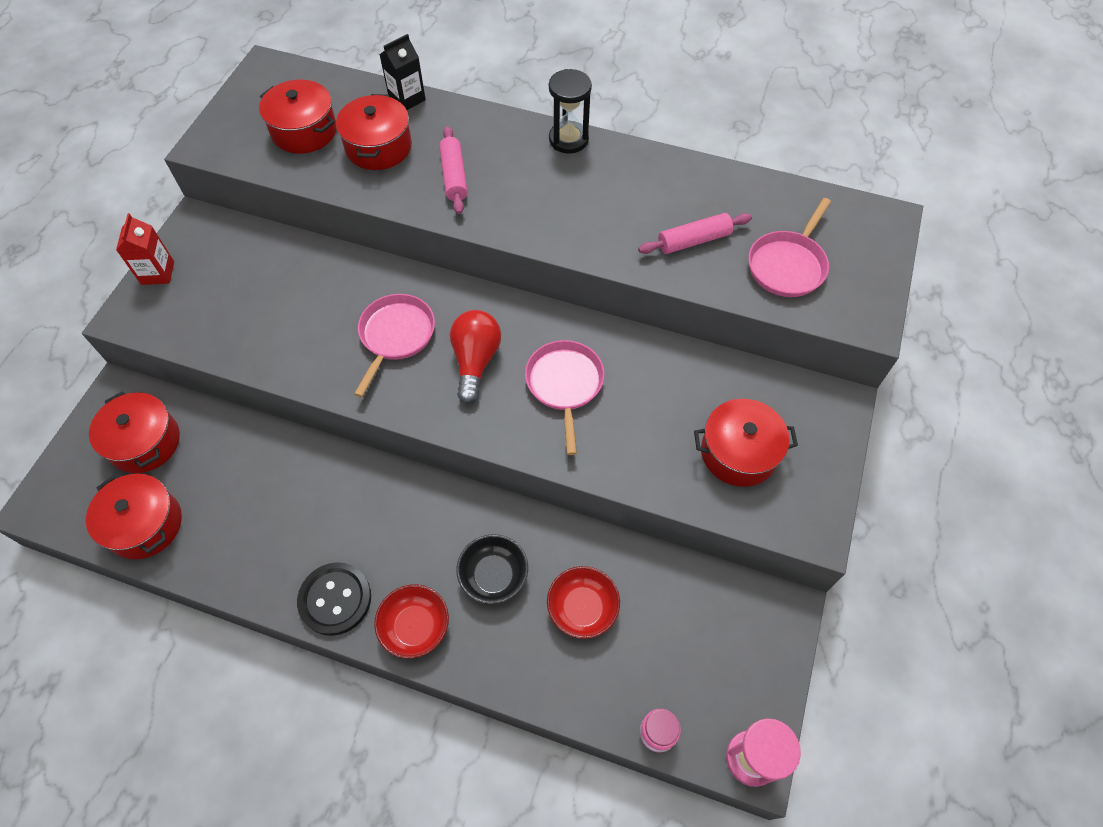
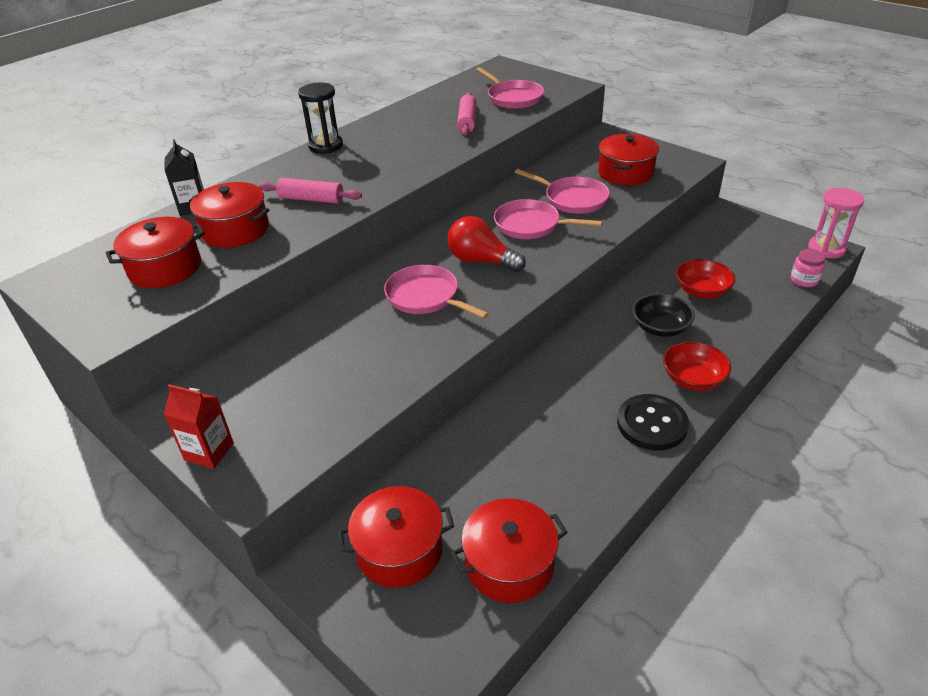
camera: 65 degrees left, 20 degrees down
none -> pink pan [515,169,610,214]

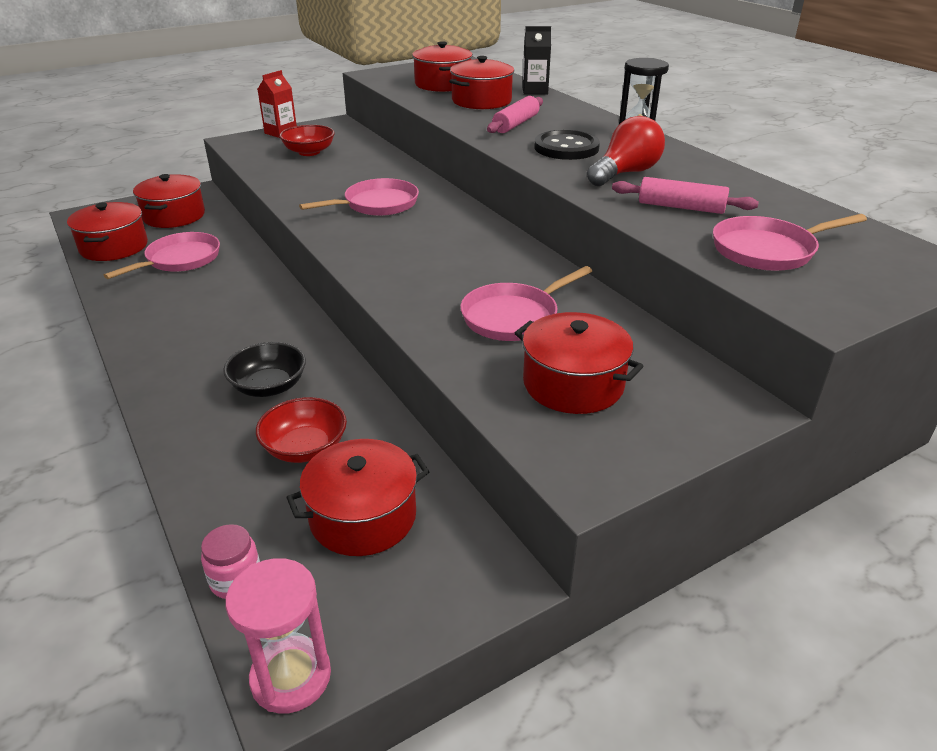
camera: 105 degrees right, 5 degrees down
red light bulb [447,216,526,272] -> red light bulb moved to [587,116,665,186]
pink pan [494,199,602,239] -> pink pan moved to [103,232,220,279]
black button [617,394,689,450] -> black button moved to [534,130,600,160]
red bowl [663,341,731,391] -> red bowl moved to [279,125,335,156]
none -> red pot [286,439,429,556]

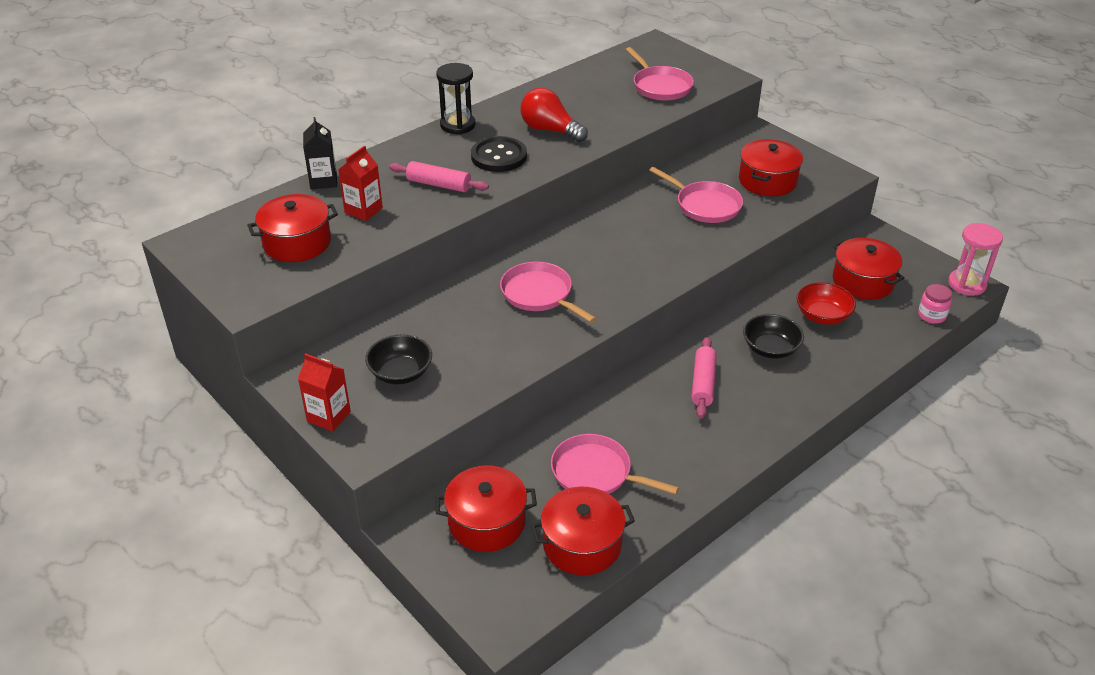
camera: 100 degrees left, 5 degrees up
red bowl [279,125,335,156] -> black bowl [365,334,432,384]
red pot [449,56,514,109] -> red carton [338,146,383,221]
pink rolling pin [612,177,759,214] -> pink rolling pin moved to [691,337,717,419]

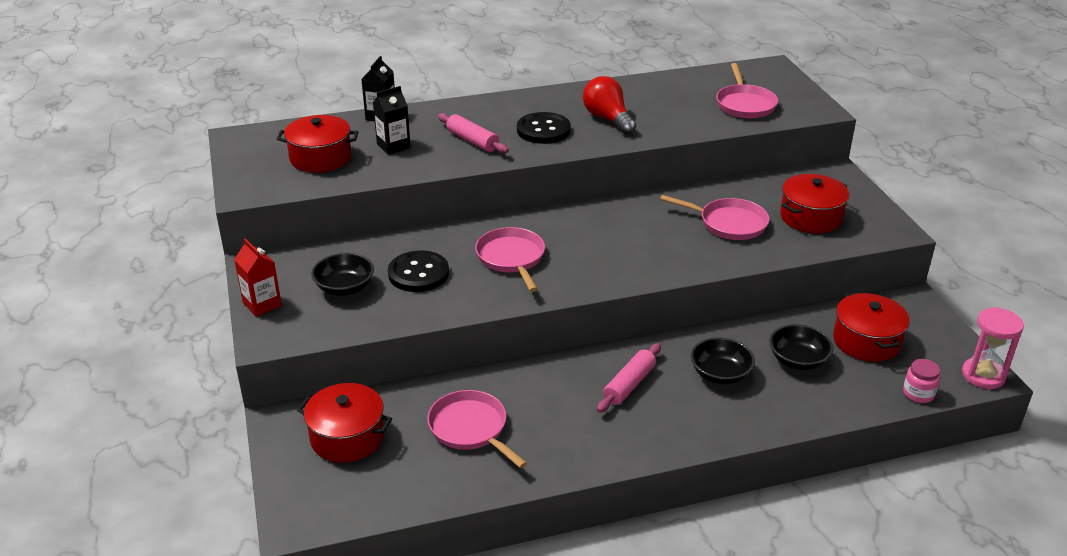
camera: 25 degrees right, 5 degrees down
red carton [338,146,383,221] -> black carton [373,86,411,155]
black hourglass [436,63,476,134] -> none
red pot [531,487,635,575] -> none
pink pan [649,167,743,223] -> pink pan turned 45 degrees counterclockwise [660,195,769,240]
red bowl [797,282,856,325] -> black bowl [769,324,833,370]
none -> black button [388,251,449,292]

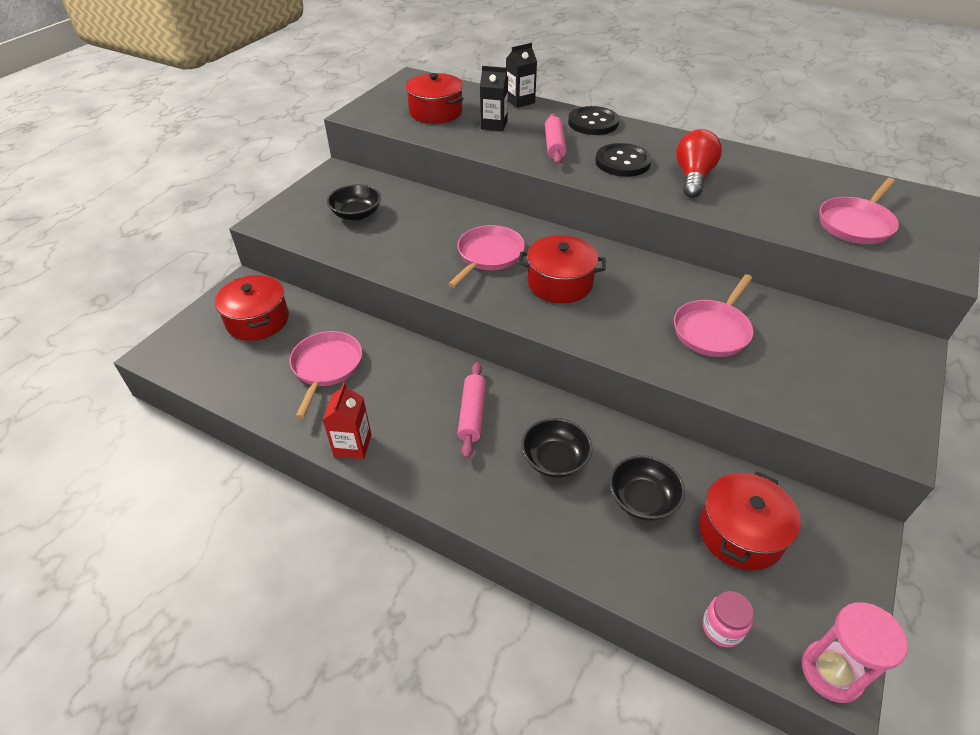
camera: 45 degrees right, 10 degrees up
red carton [234,239,282,316] -> red carton moved to [322,382,371,459]
black button [388,251,449,292] -> black button moved to [568,106,619,135]
pink rolling pin [597,343,661,413] -> pink rolling pin turned 75 degrees counterclockwise [458,362,486,459]
pink pan [660,195,769,240] -> pink pan turned 60 degrees clockwise [674,274,754,357]
red pot [780,174,849,233] -> red pot moved to [518,235,606,303]

